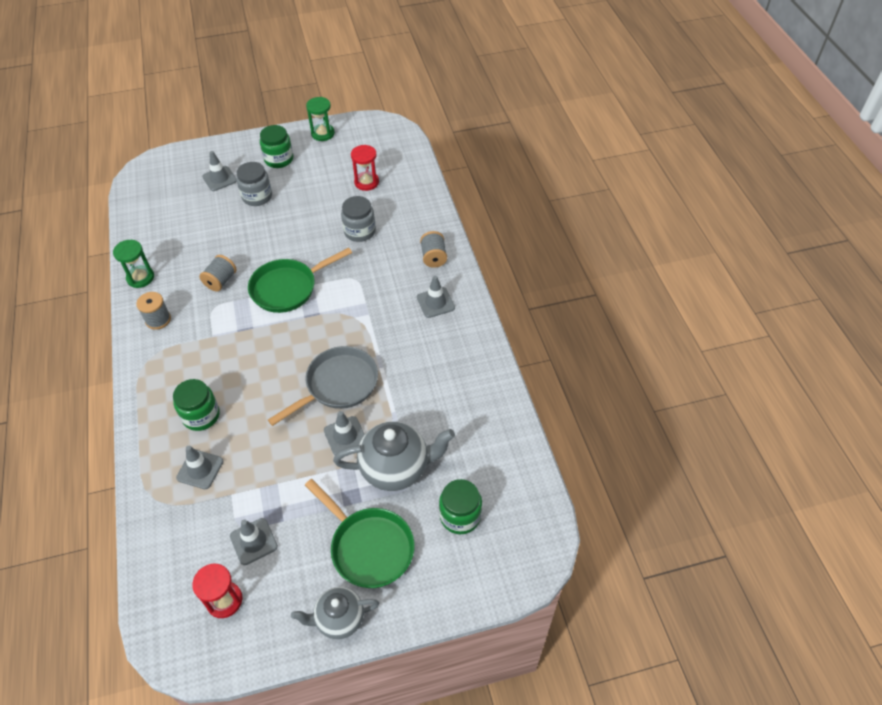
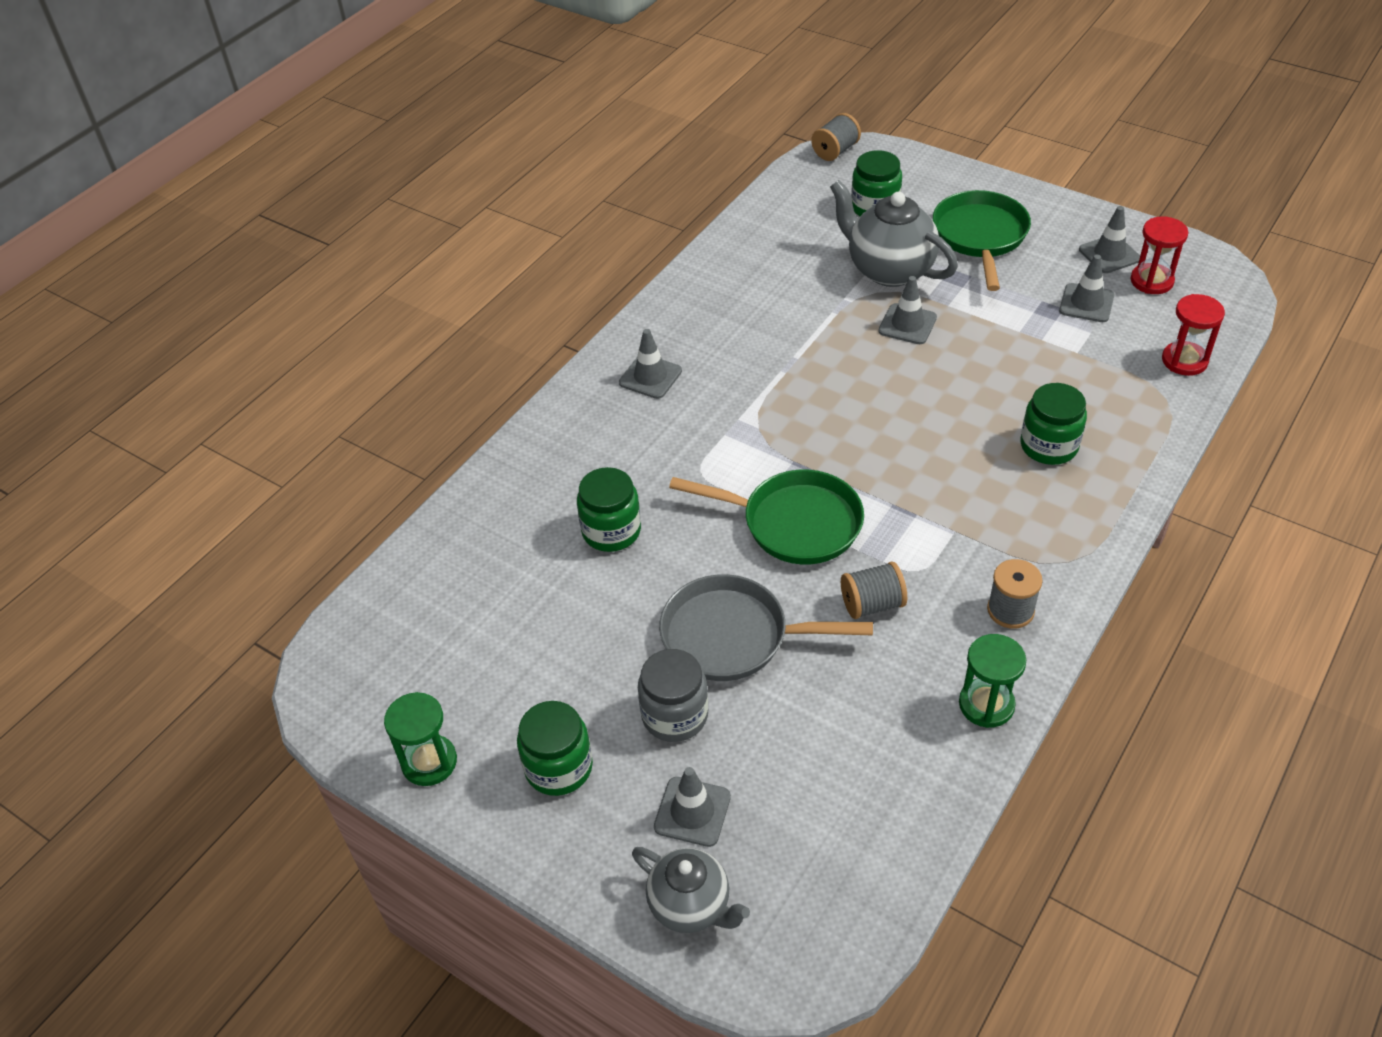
camera: 130 degrees left, 5 degrees down
grey traffic cone [176,446,223,489] -> grey traffic cone moved to [1079,206,1140,273]
grey pan [268,346,378,426] -> grey pan moved to [659,574,873,681]
grey teapot [291,587,380,639] -> grey teapot moved to [632,847,750,933]
grey jar [341,196,376,242] -> green jar [577,467,641,552]
red hourglass [351,145,379,191] -> red hourglass moved to [1162,294,1225,376]
grey spool [420,231,447,268] -> grey spool moved to [811,113,861,161]

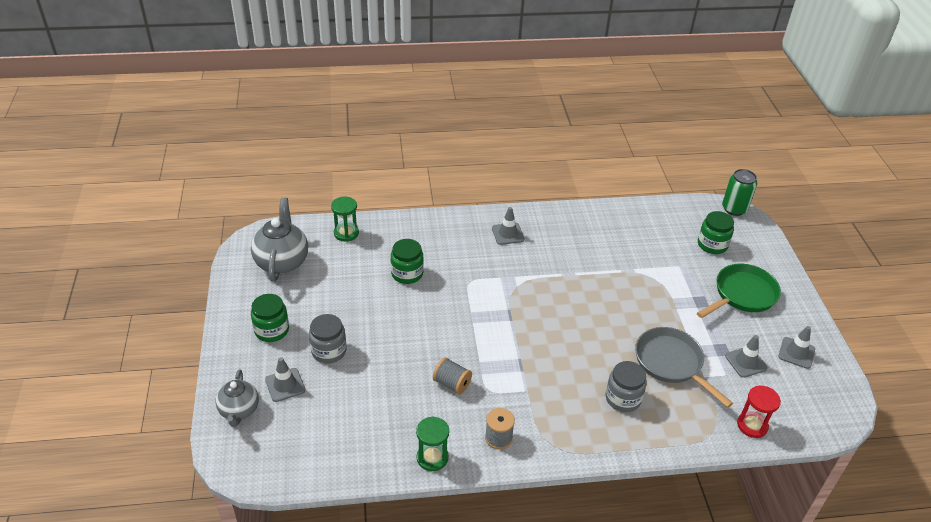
camera: 45 degrees right, 5 degrees down
green hourglass [384,692,457,786] -> green hourglass moved to [331,197,359,242]
grey pan [659,574,873,681] -> grey pan moved to [635,327,733,408]
green pan [669,470,864,564] -> none
grey spool [811,113,861,161] -> green can [722,169,757,216]
grey teapot [830,180,958,287] -> grey teapot moved to [251,198,308,282]
grey traffic cone [878,276,937,344] -> none
green jar [1020,383,1087,465] -> grey jar [605,361,647,412]
red hourglass [1131,216,1189,294] -> none

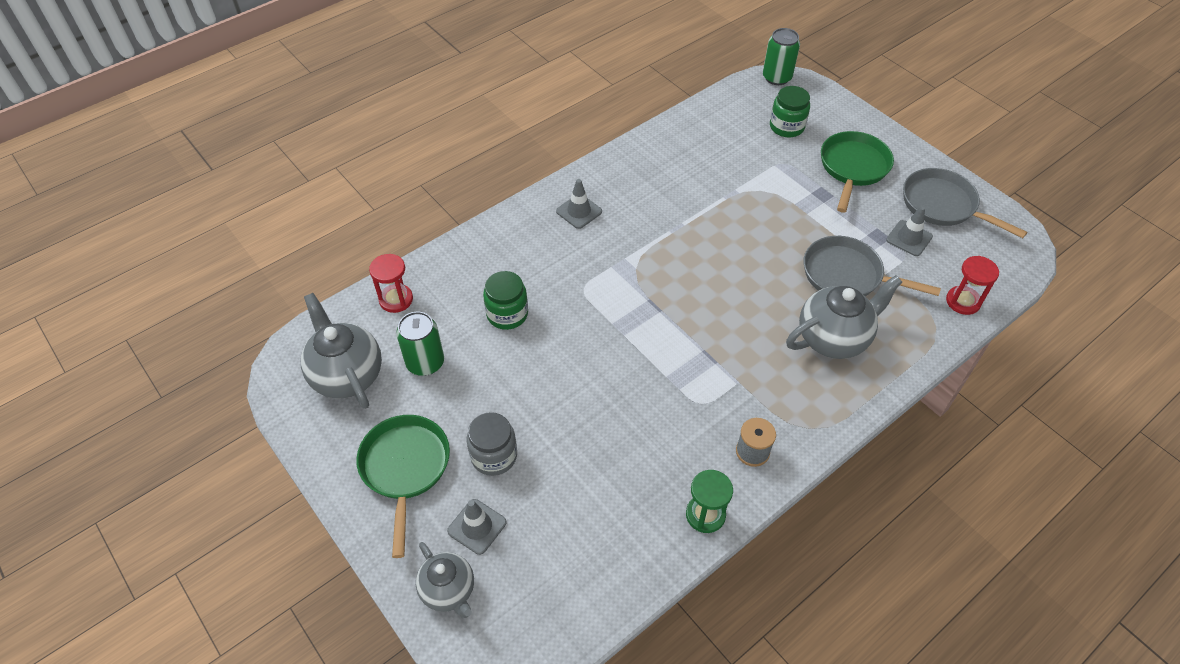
camera: 30 degrees left, 10 degrees up
green jar [251,294,289,342] -> green pan [356,415,450,558]
green hourglass [331,197,359,242] -> red hourglass [369,254,413,313]
grey spool [433,357,472,394] -> none
grey jar [605,361,647,412] -> grey teapot [786,275,902,359]
grey traffic cone [778,326,815,369] -> grey pan [903,168,1027,238]
none -> green can [396,312,444,376]

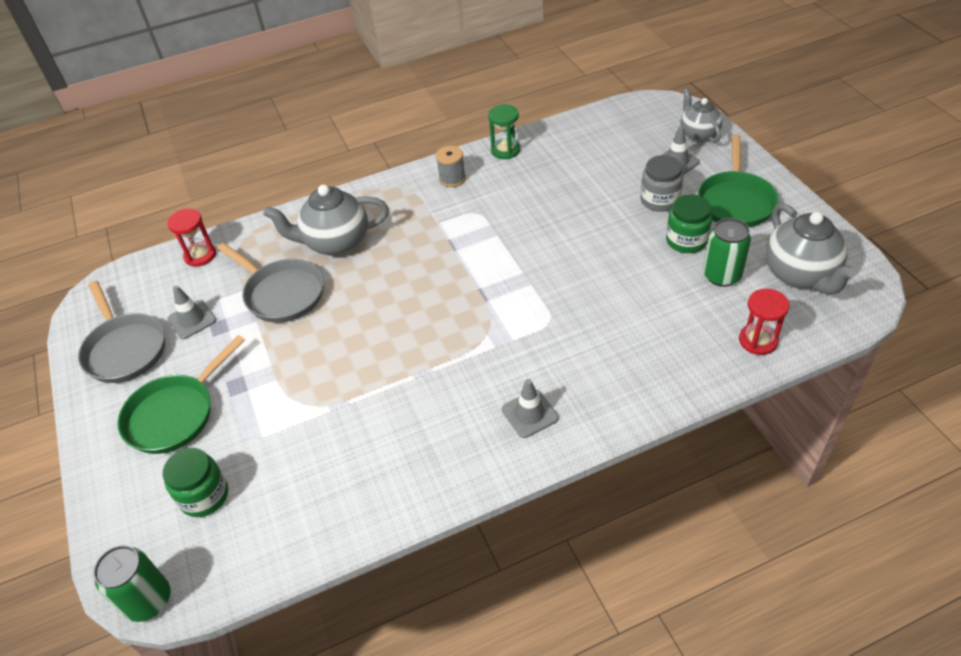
camera: 160 degrees left, 5 degrees down
green jar [483,271,528,330] -> green jar moved to [666,194,712,253]

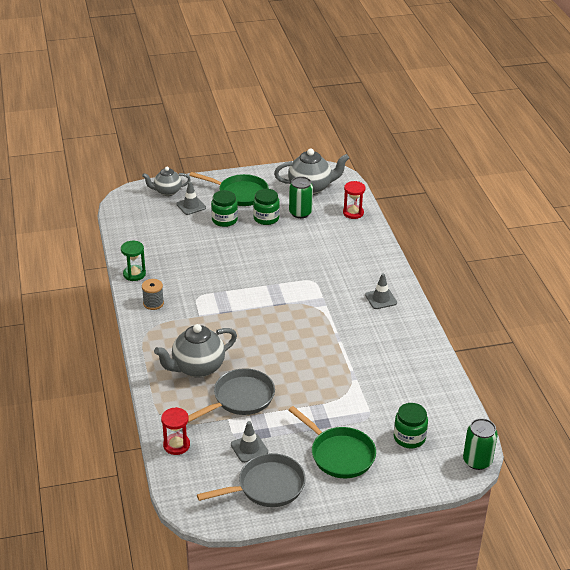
camera: 85 degrees left, 10 degrees down
grey teapot [263,185,389,256] -> grey teapot turned 60 degrees clockwise [154,324,237,378]
grey jar [640,155,683,212] -> green jar [211,190,238,227]

